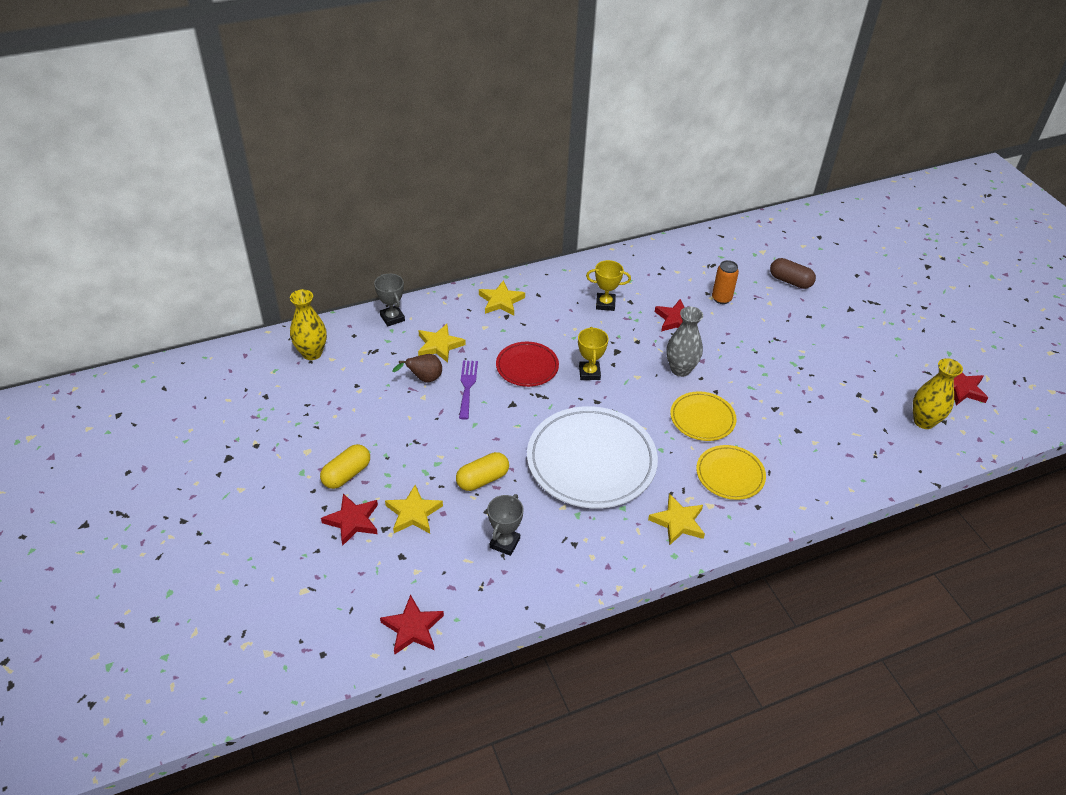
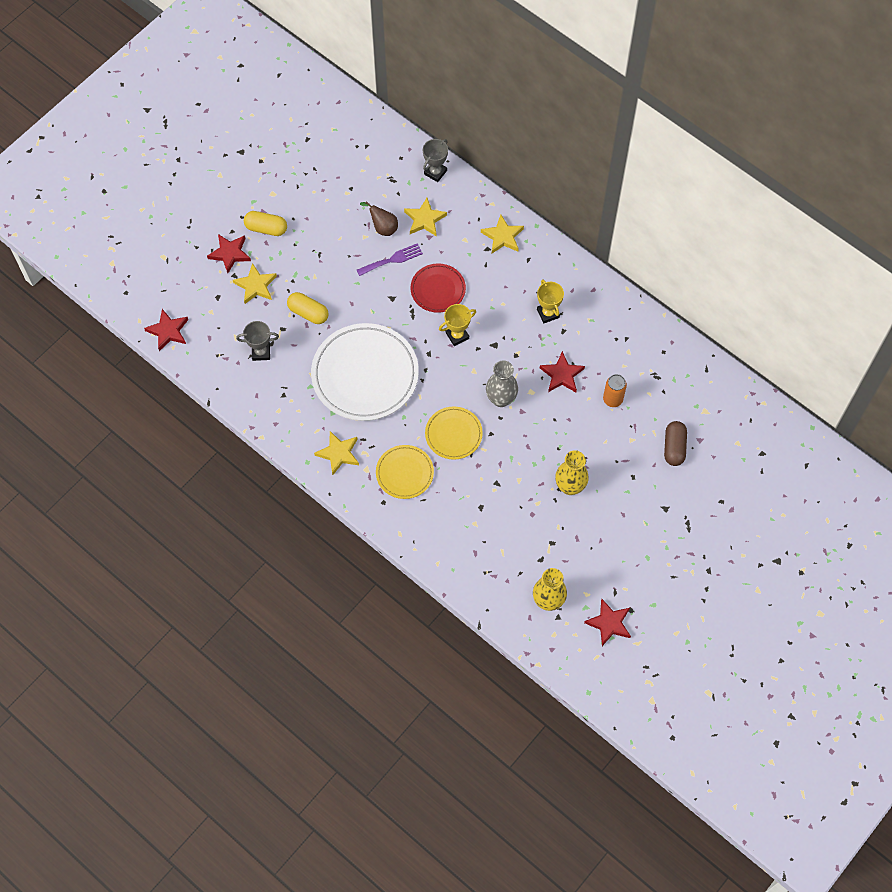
camera: 65 degrees right, 20 degrees up
yellow vase [290,289,327,360] -> yellow vase moved to [555,450,589,495]

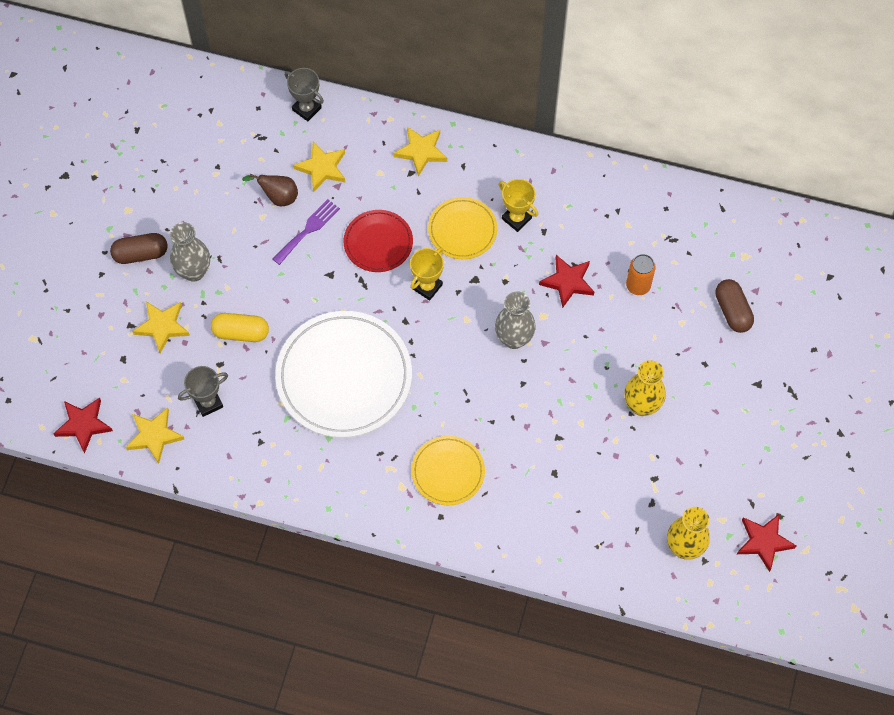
camera: 25 degrees left, 0 degrees up
red star [207,234,251,273] -> none
yellow capsule [244,211,287,236] -> brown capsule [110,233,168,264]
yellow star [314,431,359,475] -> yellow star moved to [126,407,184,464]
grey trophy [423,139,448,182] -> grey trophy turned 60 degrees counterclockwise [285,68,324,121]
yellow plate [425,406,483,460] -> yellow plate moved to [428,197,497,259]
none -> grey vase [170,222,210,282]

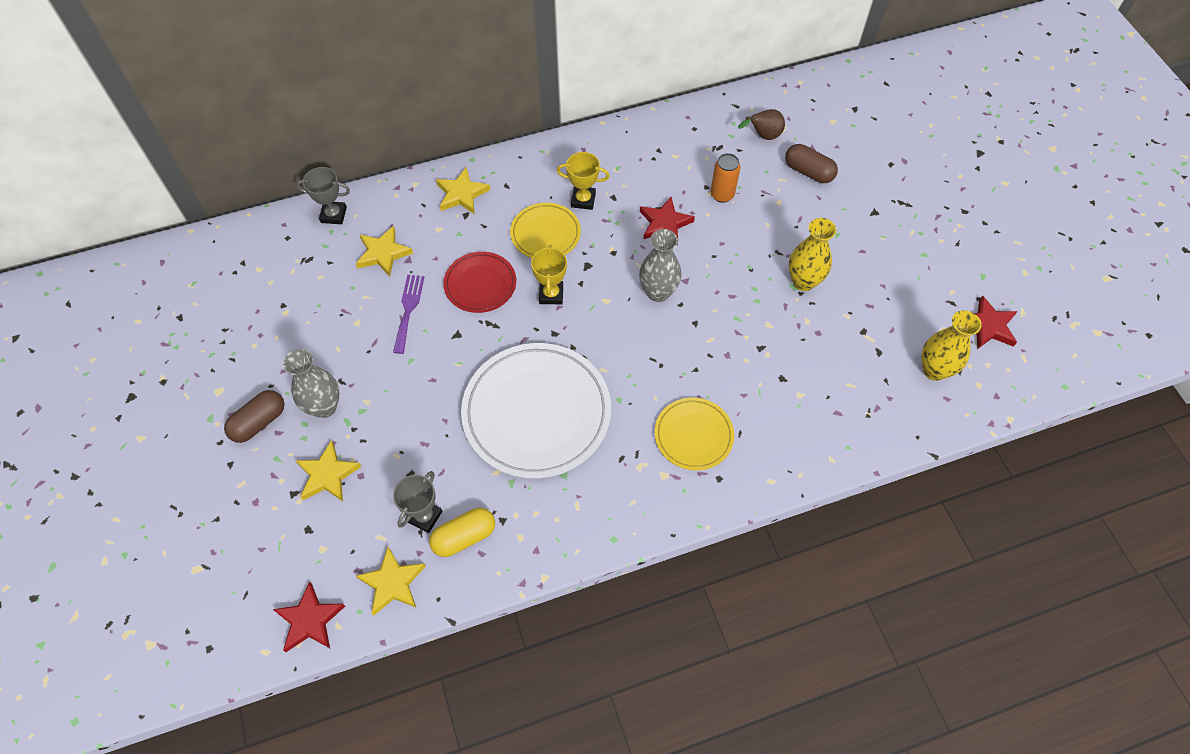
camera: 35 degrees left, 5 degrees down
yellow capsule [211,313,269,342] -> yellow capsule moved to [429,508,495,557]
brown pear [242,174,298,206] -> brown pear moved to [738,109,785,140]

